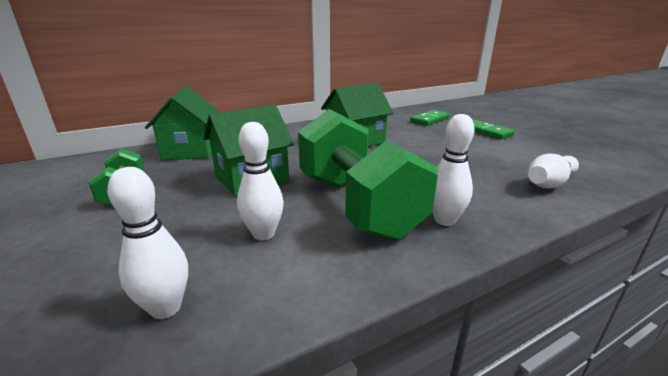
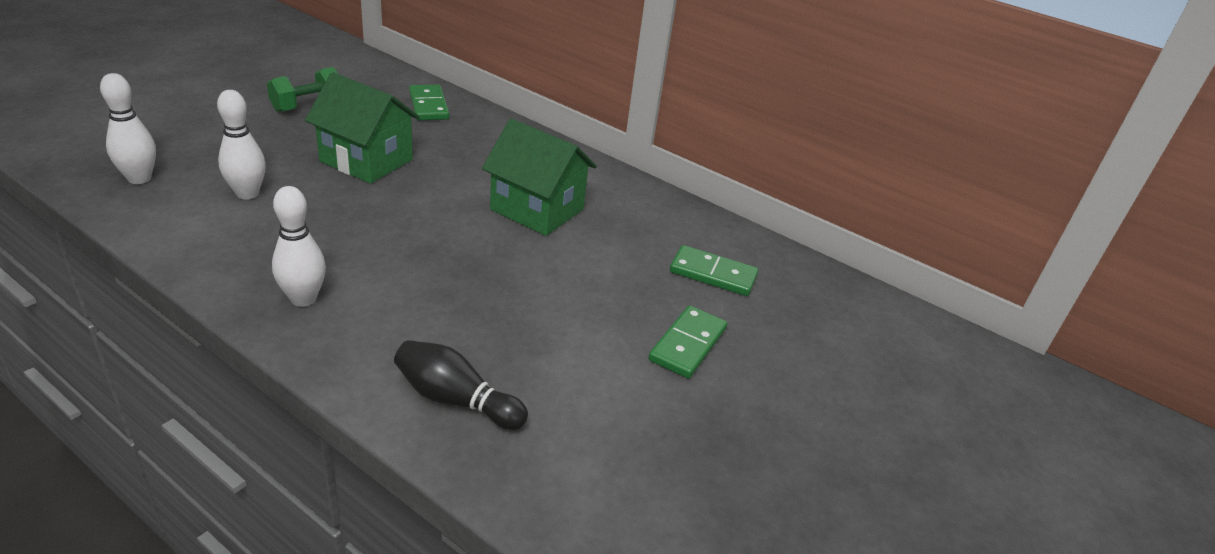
camera: 60 degrees right, 10 degrees up
green house [145,86,218,160] -> green domino [409,85,449,120]
green dumbbell [298,109,438,241] -> none
white bowling pin [528,154,579,189] -> black bowling pin [394,340,528,430]

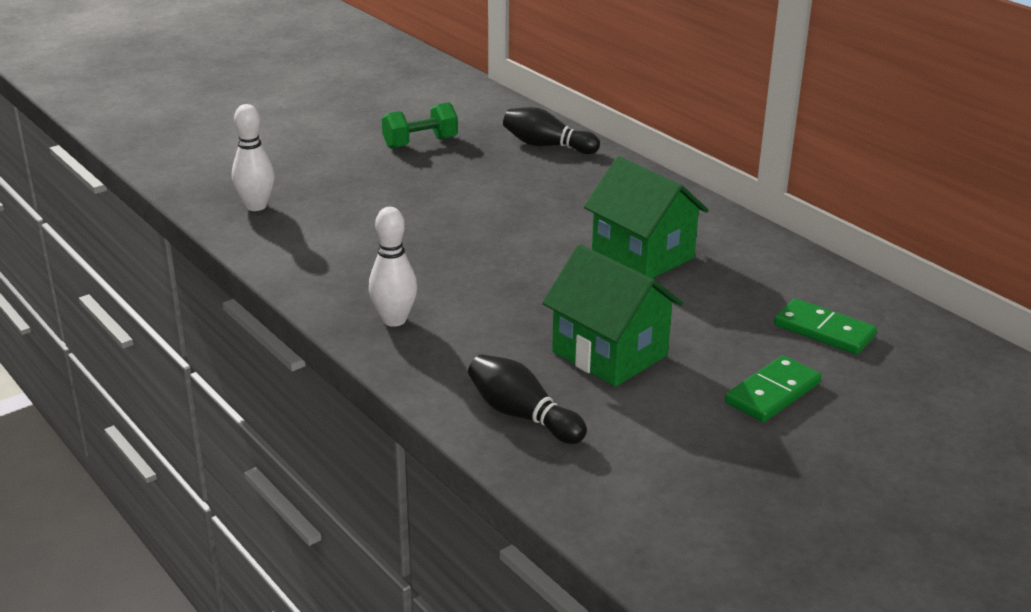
camera: 20 degrees right, 5 degrees down
white bowling pin [217,90,266,199] -> none
green house [305,72,420,184] -> green house moved to [542,244,683,387]
green domino [409,85,449,120] -> black bowling pin [503,107,600,154]

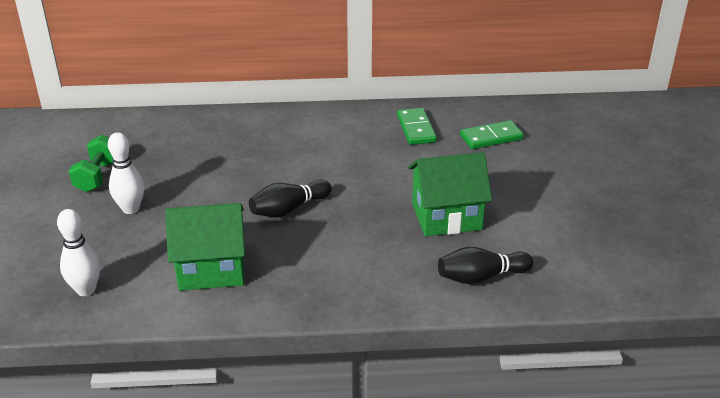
camera: 55 degrees left, 5 degrees up
white bowling pin [369,207,417,327] -> white bowling pin moved to [108,132,144,214]
black bowling pin [503,107,600,154] -> black bowling pin moved to [249,180,332,217]
green house [584,156,709,278] -> green house moved to [165,203,245,291]
green domino [725,356,821,422] -> green domino moved to [397,108,437,145]

